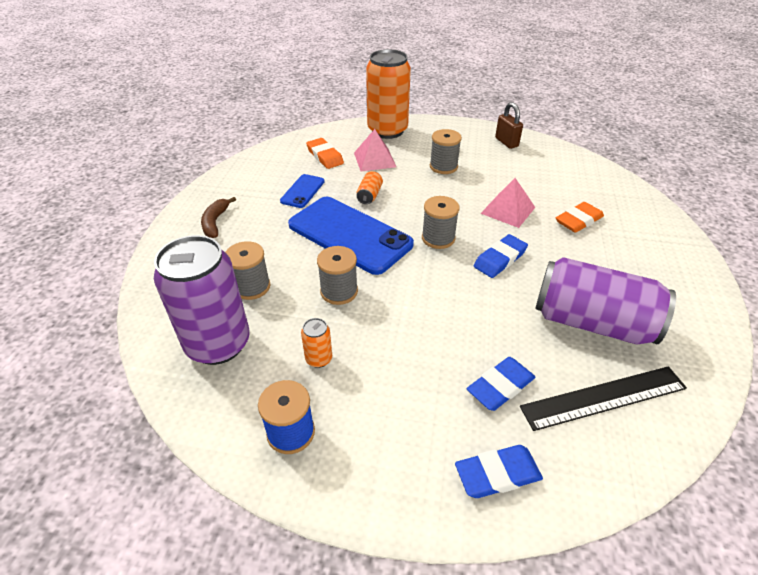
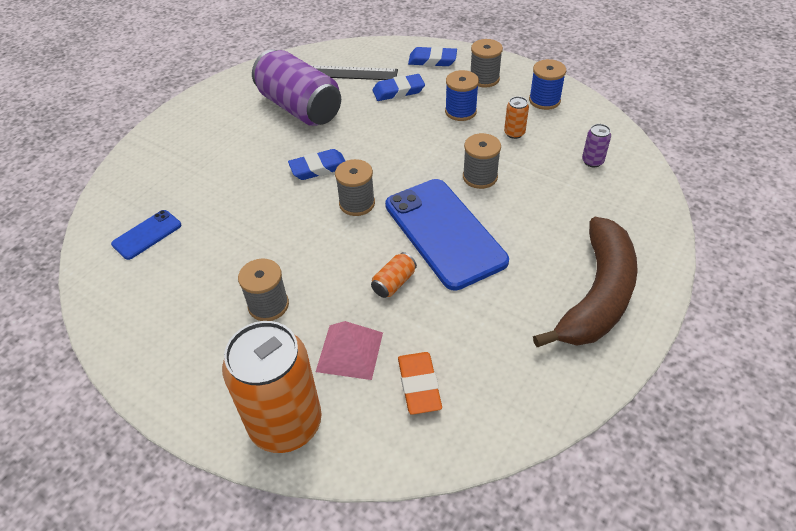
camera: 155 degrees left, 5 degrees up
purple can [154,235,250,365] -> purple can [582,124,611,167], size x0.41
brown banana [201,197,236,238] -> brown banana [533,217,638,347], size x2.23
grey spool [225,241,271,300] -> grey spool moved to [471,39,503,88]
blue phone [280,174,325,208] -> blue phone moved to [111,210,181,260]
pink pyramid [480,178,535,228] -> none
brown padlock [495,102,523,149] -> none
orange eraser [556,202,604,233] -> none
none -> blue spool [445,70,479,121]

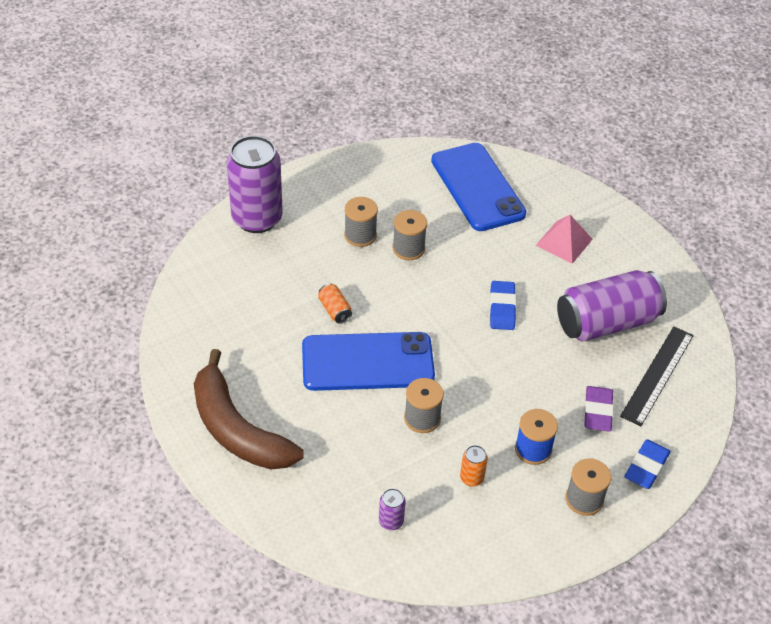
camera: 110 degrees right, 0 degrees up
blue phone [111,210,181,260] -> blue phone [431,143,526,231], size x2.11
orange can [222,321,322,453] -> purple can [227,136,283,233]
pink pyramid [316,321,383,380] -> pink pyramid moved to [536,215,593,264]
grey spool [335,159,375,216] -> grey spool moved to [392,210,427,260]
blue eraser [372,74,425,101] -> purple eraser [584,386,614,432]
orange eraser [398,352,442,415] -> none
blue spool [529,59,566,110] -> none

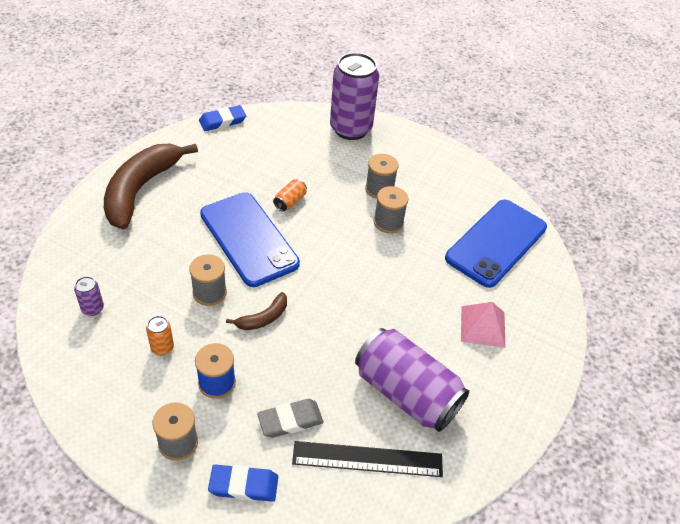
camera: 60 degrees right, 0 degrees up
blue eraser [490,281,516,330] -> blue eraser moved to [199,105,246,131]
purple eraser [584,386,614,432] -> grey eraser [257,399,324,438]
none -> brown banana [226,292,287,330]

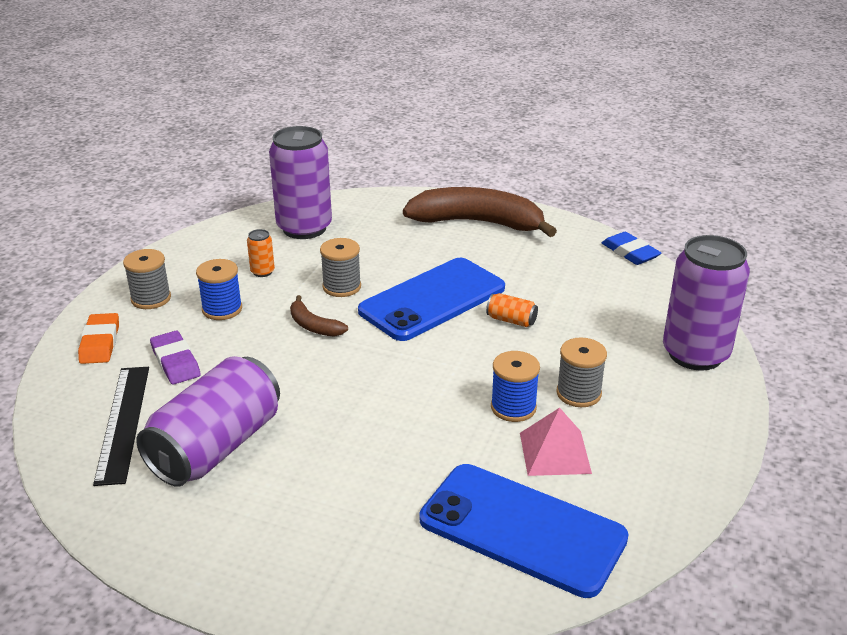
camera: 85 degrees right, 15 degrees down
purple can [74,276,104,316] -> purple can [269,126,332,239], size x2.46
blue eraser [208,465,278,502] -> orange eraser [78,313,119,364]
grey eraser [257,399,324,438] -> purple eraser [150,331,201,385]
grey spool [373,186,408,233] -> blue spool [491,351,540,422]
pink pyramid [461,302,505,348] -> pink pyramid moved to [520,408,592,476]

